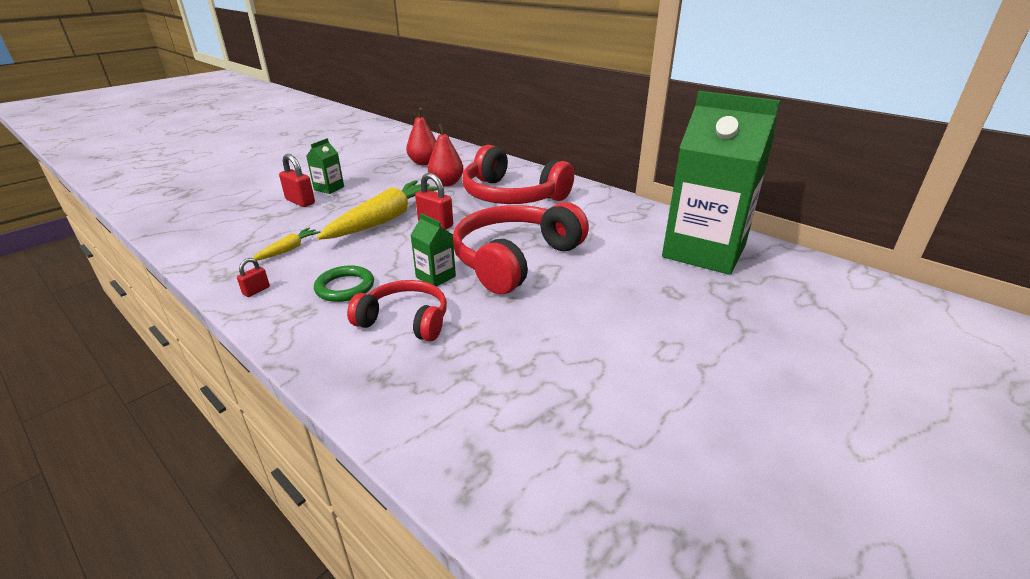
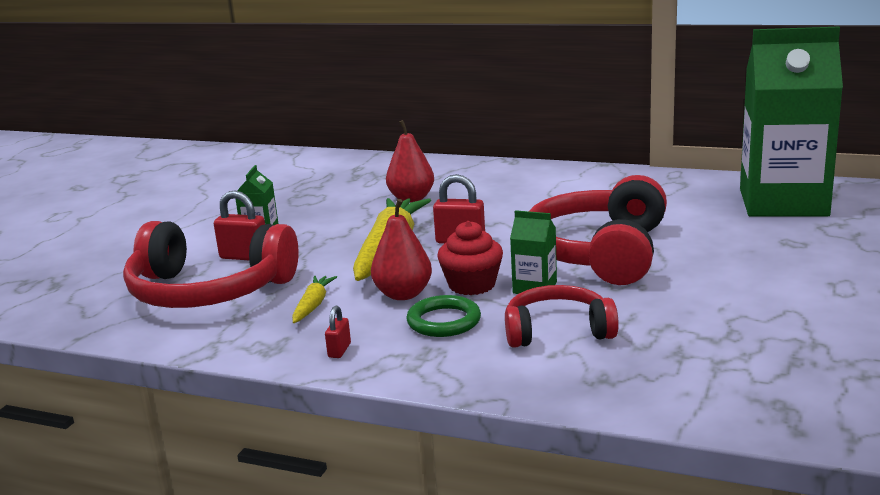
camera: 20 degrees left, 10 degrees down
red pear [406,108,436,165] -> red pear moved to [371,199,432,300]
red headphones [462,145,574,204] -> red headphones moved to [123,221,299,308]
none -> red cupcake [438,221,503,295]

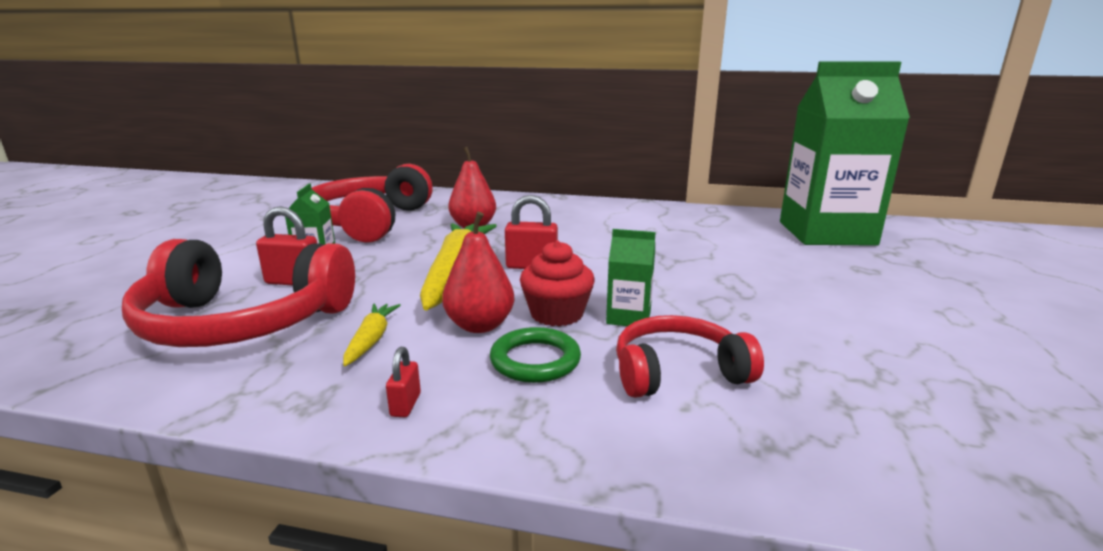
camera: 10 degrees left, 0 degrees up
red headphones [529,175,667,285] -> red headphones moved to [312,164,433,243]

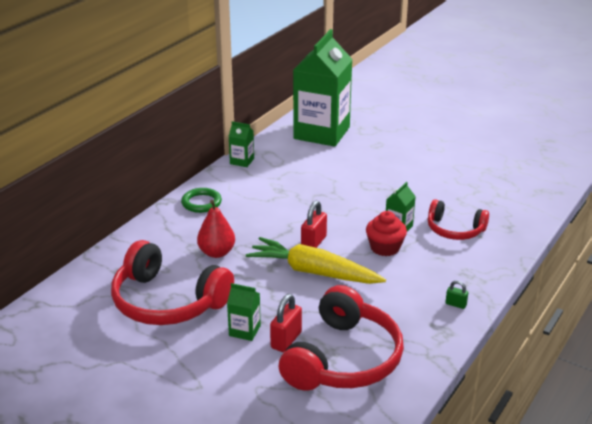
camera: 70 degrees left, 10 degrees up
yellow carrot [343,304,401,366] -> none
red padlock [386,347,421,417] -> green padlock [445,280,468,309]
red pear [442,212,514,333] -> none
green ring [490,327,581,383] -> green ring moved to [181,188,222,213]
red headphones [616,315,764,398] -> red headphones turned 75 degrees counterclockwise [428,199,489,240]
none -> green carton [228,121,254,167]

